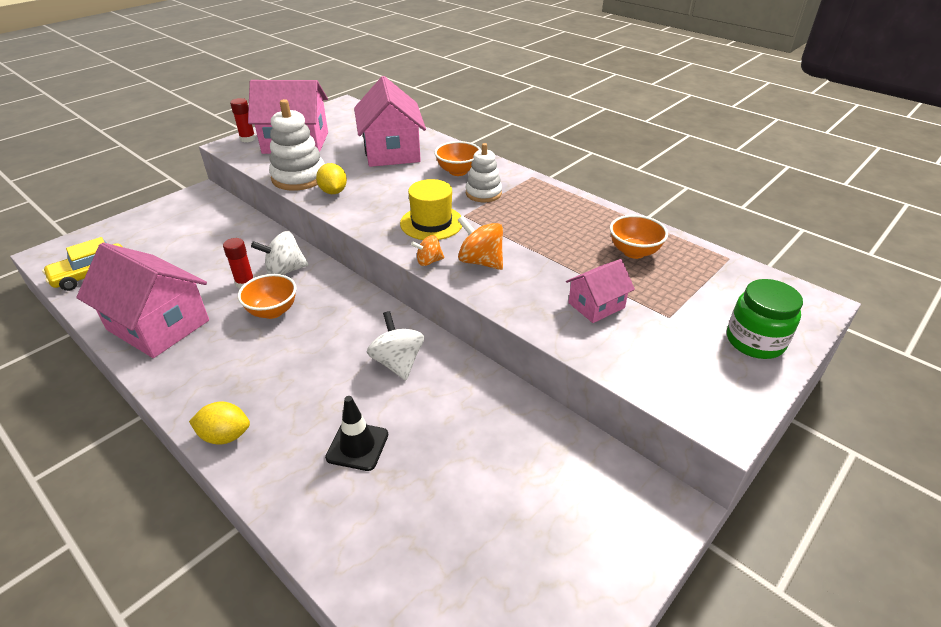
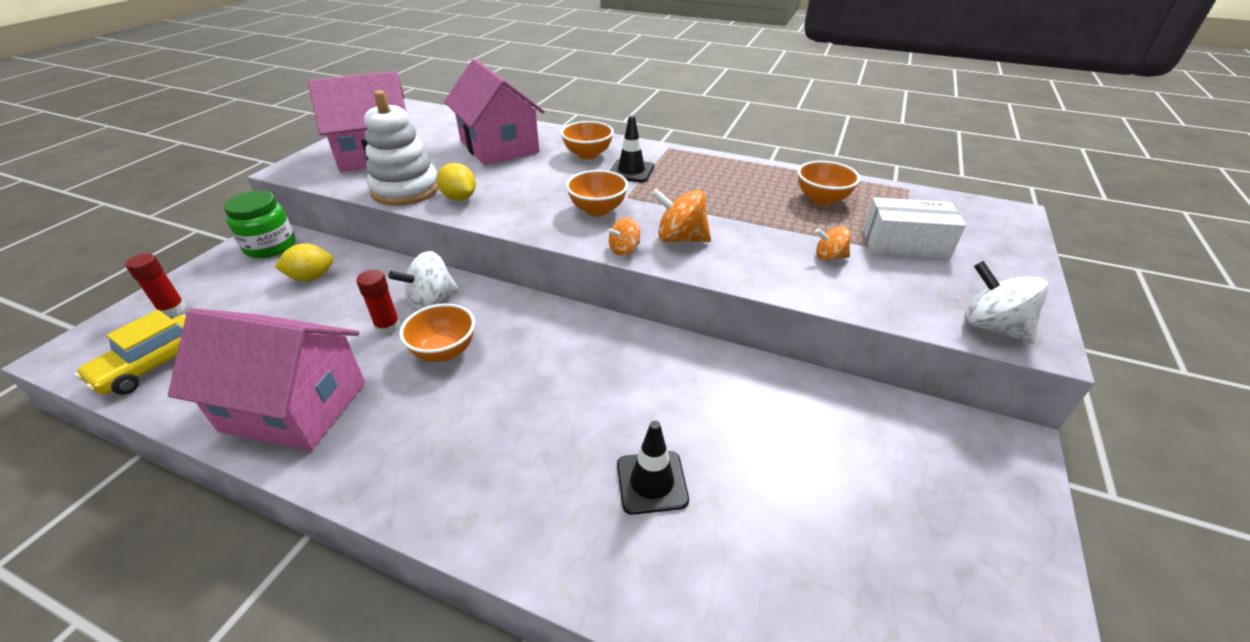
camera: 20 degrees left, 0 degrees up
yellow lemon [189,401,250,445] -> yellow lemon moved to [275,243,333,281]
red glue stick [230,98,256,142] -> red glue stick moved to [125,253,186,317]
white spinning top [367,311,424,380] -> white spinning top moved to [964,261,1048,343]
yellow hat [400,179,462,240] -> orange bowl [566,170,628,216]
white stacking toy [466,143,502,202] -> black traffic cone [610,115,654,183]
pink house [566,259,635,323] -> orange spinning top [815,226,851,261]
green jar [727,279,803,359] -> green jar moved to [224,191,295,258]
none -> white box [863,198,966,259]

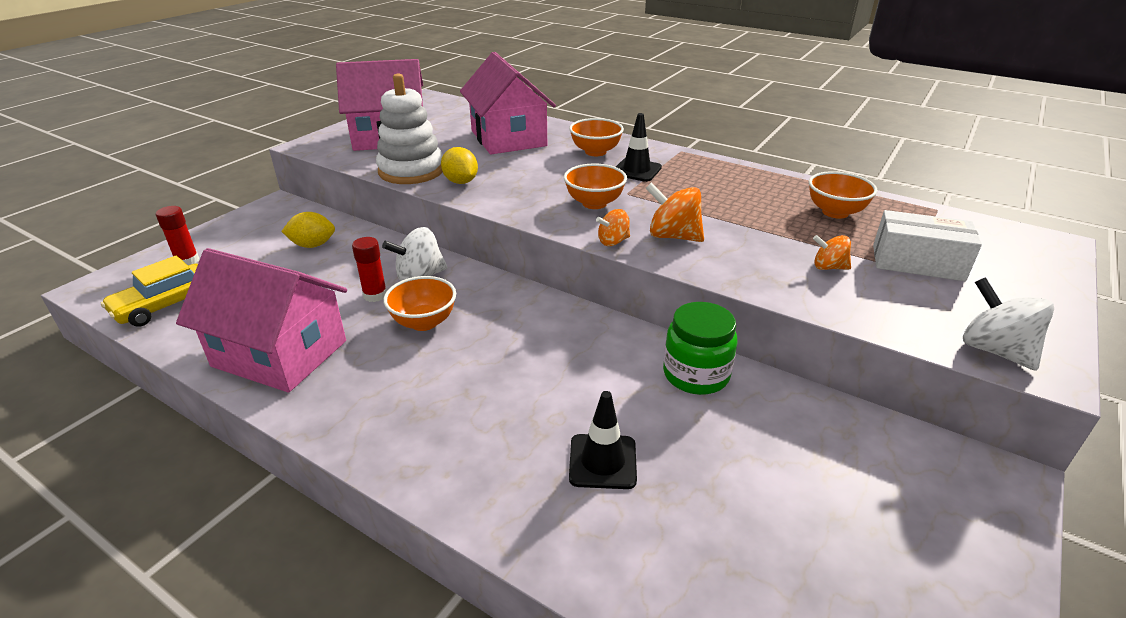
camera: 10 degrees right, 5 degrees down
green jar [224,191,295,258] -> green jar moved to [663,302,738,395]

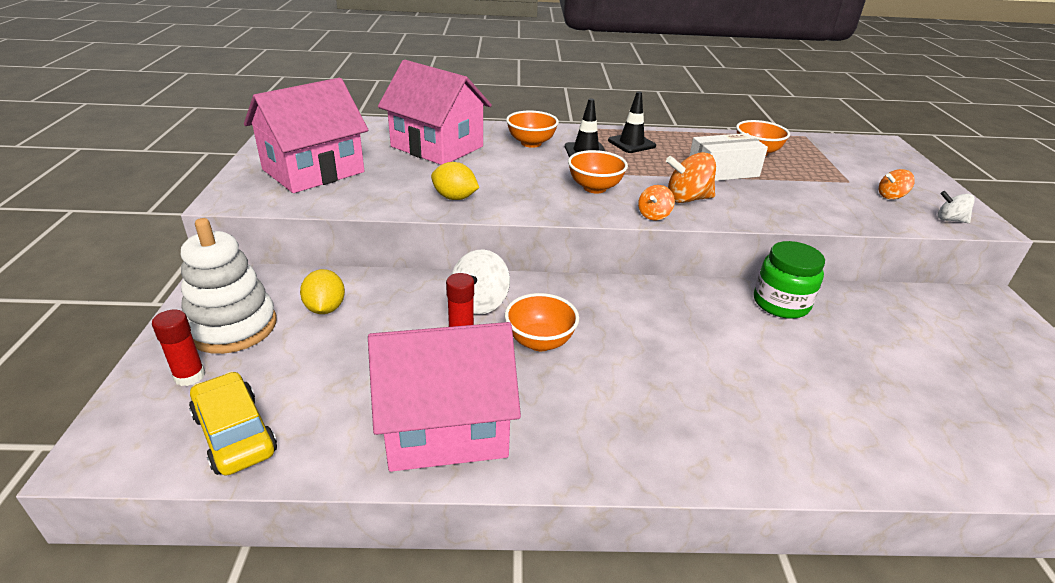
camera: 35 degrees left, 0 degrees up
yellow car [101,256,198,327] -> yellow car turned 135 degrees clockwise [189,371,277,476]
yellow lemon [281,212,335,248] -> yellow lemon turned 60 degrees counterclockwise [300,269,345,314]
white stacking toy [376,74,443,184] -> white stacking toy moved to [181,218,276,354]
black traffic cone [569,391,637,489] -> black traffic cone moved to [608,91,656,153]
orange spinning top [813,235,851,270] -> orange spinning top moved to [879,169,915,199]
white box [873,210,982,281] -> white box moved to [689,133,768,181]
white spinning top [963,277,1054,371] -> white spinning top [938,191,975,223], size x0.60

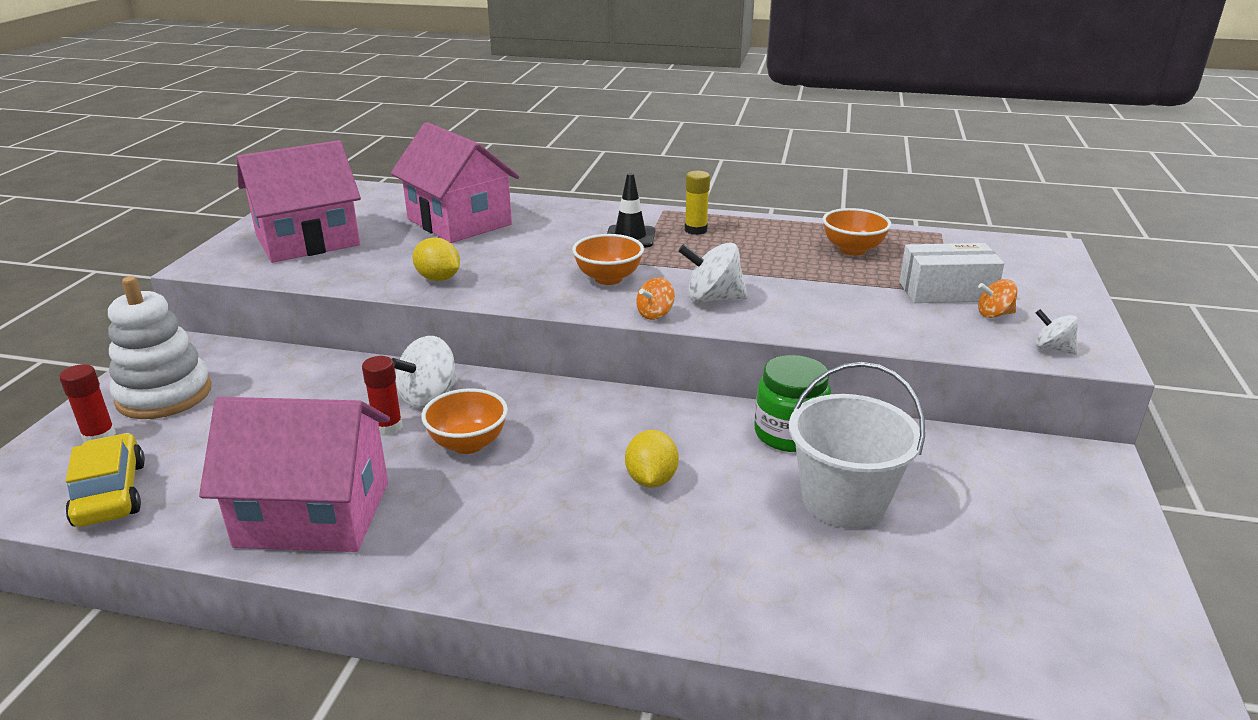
camera: 15 degrees right, 5 degrees down
yellow lemon [300,269,345,314] -> yellow lemon moved to [625,430,679,488]
orange bowl [506,110,559,148] -> none
black traffic cone [608,91,656,153] -> yellow glue stick [685,171,710,235]
orange spinning top [666,152,716,203] -> white spinning top [678,242,748,302]
white box [689,133,768,181] -> white box moved to [899,243,1004,303]
none -> white bucket [789,362,925,529]

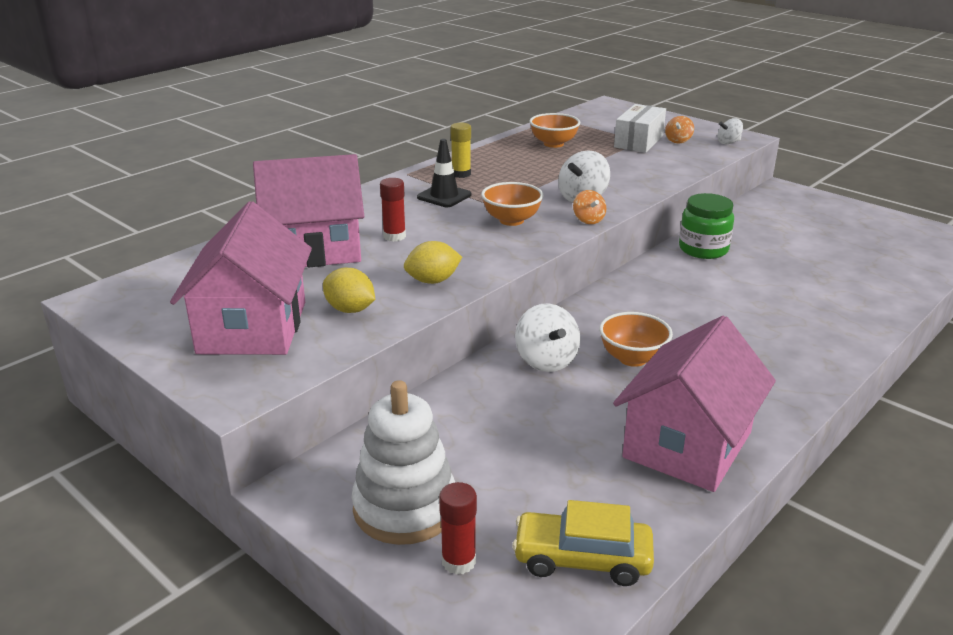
camera: 60 degrees left, 0 degrees up
red glue stick [362,356,403,436] -> red glue stick moved to [380,178,406,242]
yellow lemon [625,430,679,488] -> yellow lemon moved to [323,268,375,313]
white bucket [789,362,925,529] -> none

